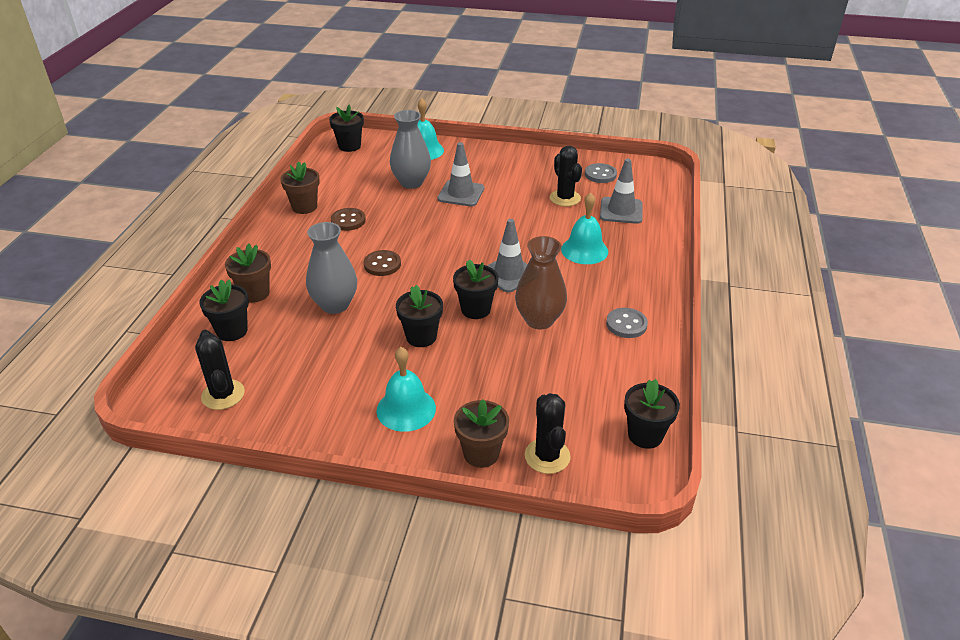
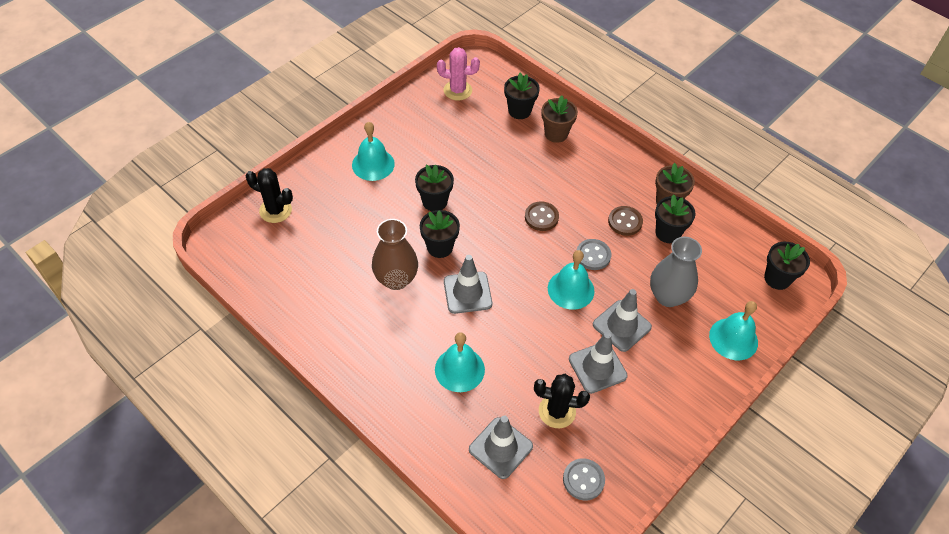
camera: 120 degrees right, 15 degrees up
black cactus [195,330,245,410] -> pink cactus [437,47,480,101]
grey vase [306,222,357,314] -> none
brown flower pot [454,399,509,468] -> none
grey button [606,308,648,338] -> grey button moved to [577,239,611,270]
black flower pot [624,379,680,449] -> black flower pot moved to [655,194,695,243]
none -> turquoise bell [548,250,595,310]
none -> grey traffic cone [569,332,627,394]

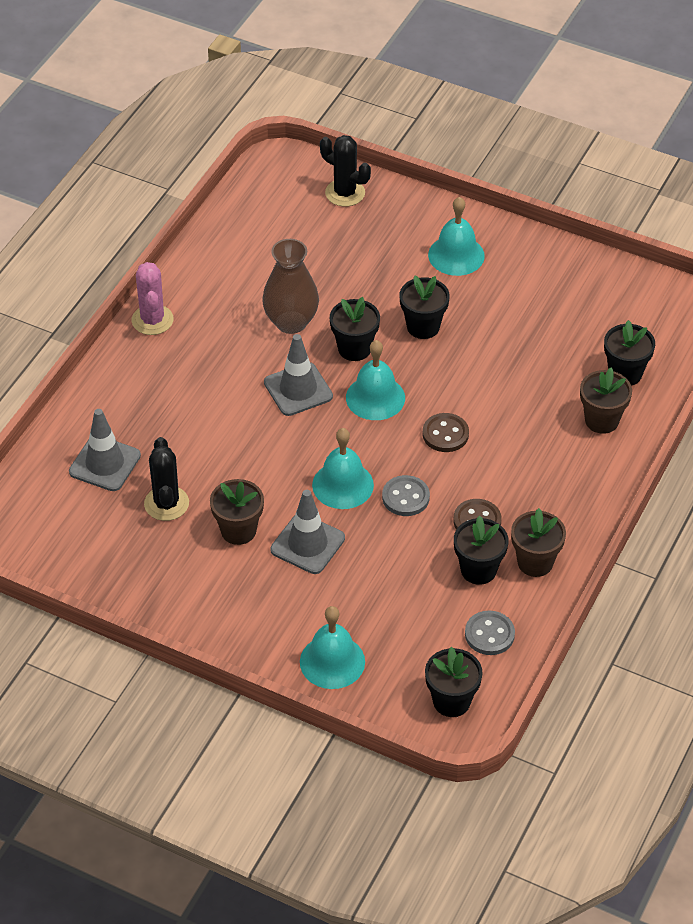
camera: 75 degrees right, 5 degrees down
black cactus [246,168,293,223] -> black cactus turned 60 degrees counterclockwise [320,135,371,207]
turquoise bell [435,332,485,392] -> turquoise bell moved to [346,340,405,420]
pink cactus [437,47,480,101] -> pink cactus moved to [132,262,174,335]
grey button [563,458,605,501] -> grey button moved to [465,611,515,655]
grey traffic cone [569,332,627,394] -> brown flower pot [210,479,264,545]
grey vase [650,237,702,307] -> none

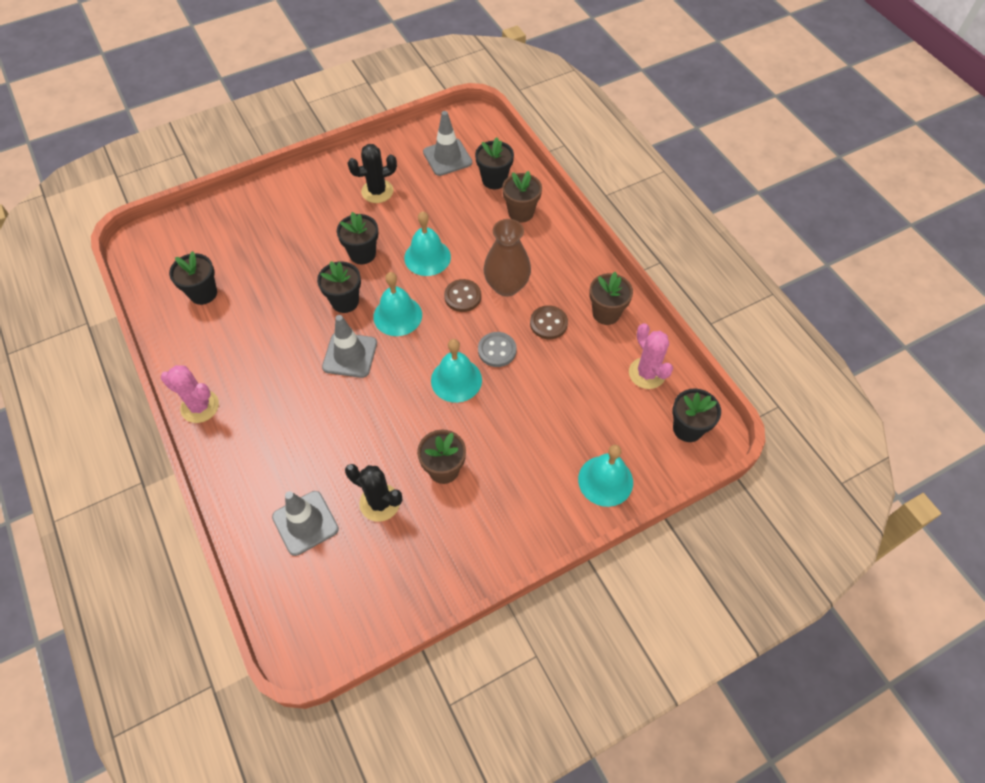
camera: 55 degrees left, 10 degrees up
brown vase [262,239,319,334] -> brown vase moved to [484,219,531,297]
grey traffic cone [270,490,345,574] -> grey traffic cone moved to [423,111,472,176]
black cactus [320,135,371,207] -> black cactus moved to [348,144,397,203]
turquoise bell [428,197,485,276] -> turquoise bell moved to [404,211,451,276]
black flower pot [454,515,508,585] -> black flower pot moved to [169,251,217,305]
grey button [465,611,515,655] -> pink cactus [629,323,673,389]

